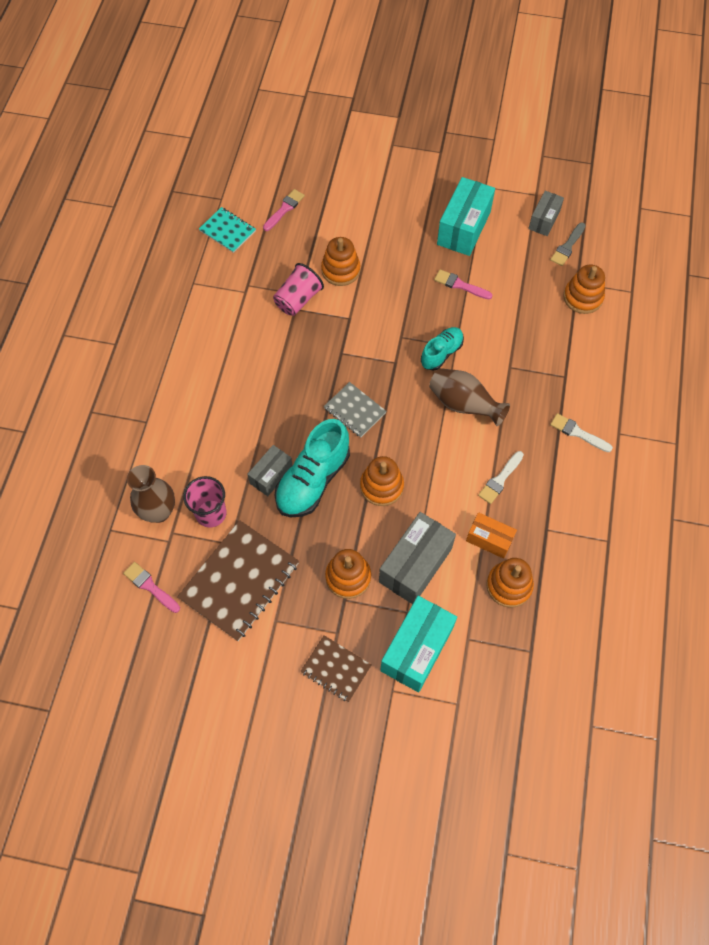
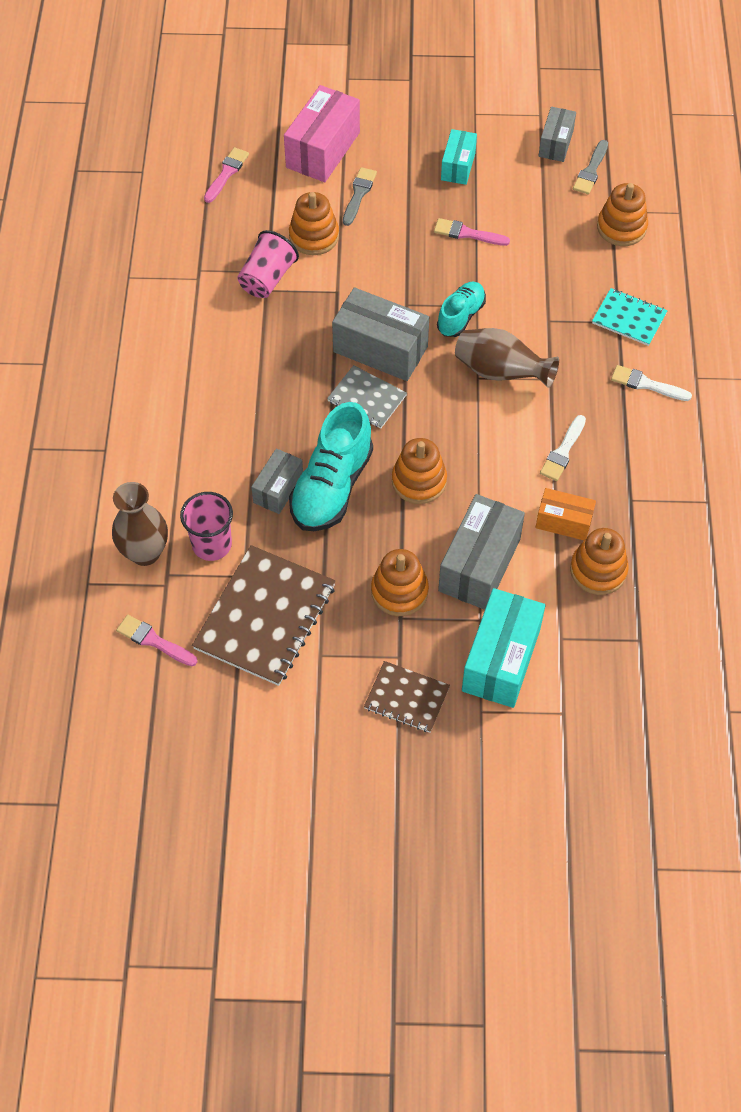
camera: 10 degrees left, 5 degrees down
turquoise notebook [199,207,256,253] -> turquoise notebook moved to [592,288,668,346]
turquoise box [437,177,495,256] -> turquoise box [441,129,477,185], size x0.58
none -> pink box [284,85,360,182]
none -> grey box [332,287,429,381]
none -> grey brush [343,167,377,226]

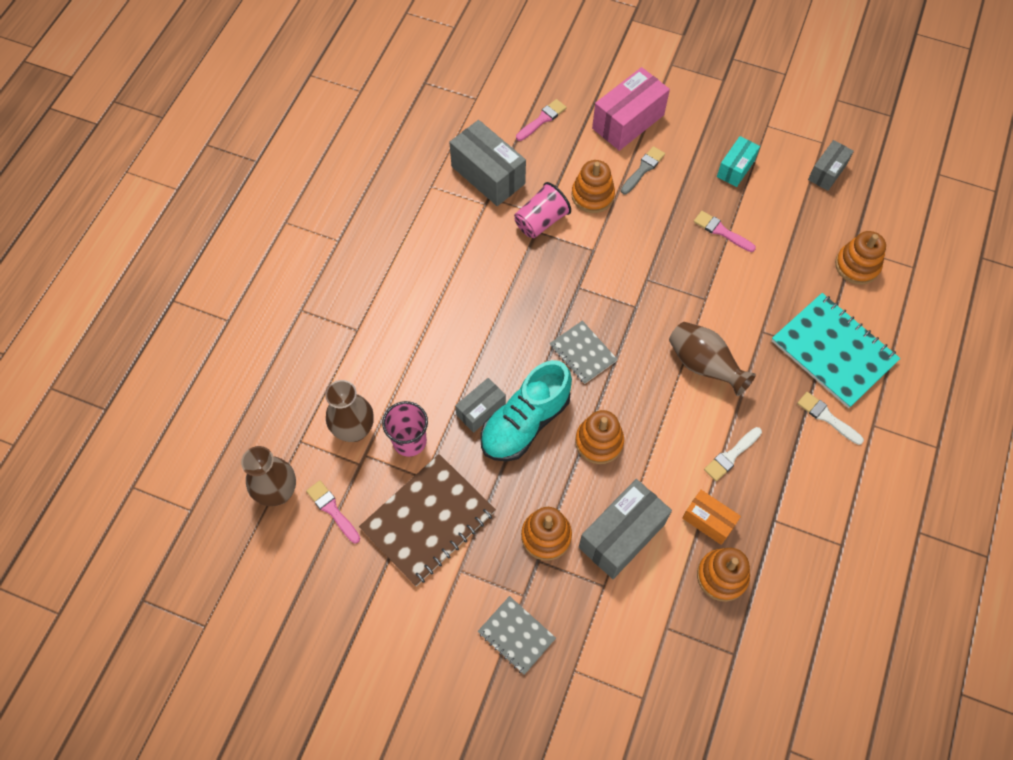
camera: 20 degrees right, 5 degrees up
grey box [332,287,429,381] -> grey box moved to [449,120,526,206]
brown notebook [364,661,450,733] -> grey notebook [478,596,556,675]
turquoise shoe [437,282,486,337] -> none
turquoise box [462,588,545,708] -> none
grey brush [573,140,608,195] -> none
turquoise notebook [592,288,668,346] -> turquoise notebook [772,293,900,408], size x1.82
none -> brown vase [241,446,296,506]

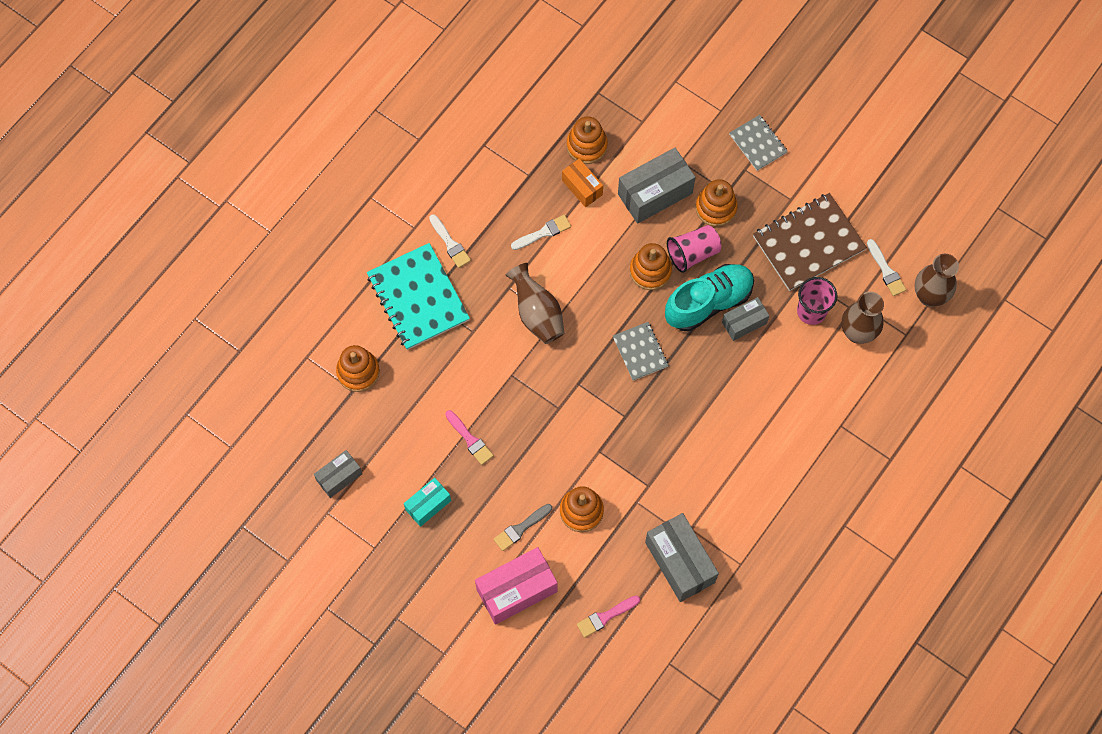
camera: 165 degrees left, 5 degrees up
pink brush [306,480,360,543] -> white brush [867,239,906,296]
pink cup [514,182,571,238] -> pink cup moved to [667,225,721,273]

